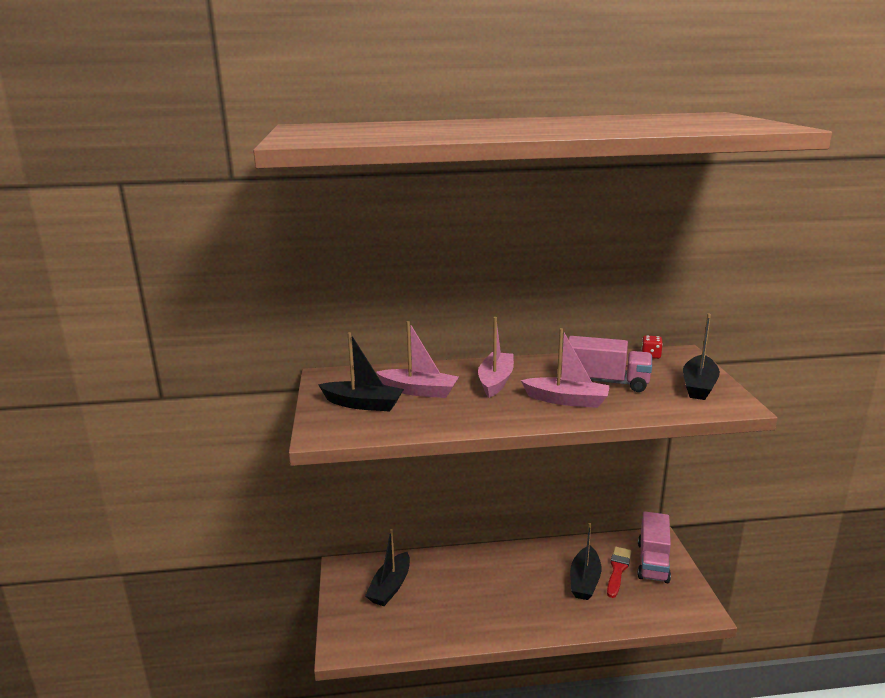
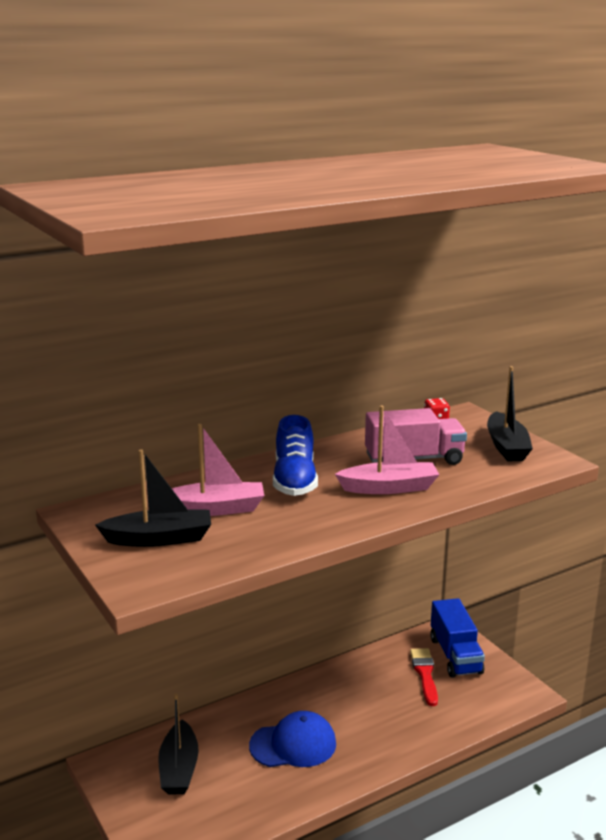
camera: 25 degrees left, 0 degrees up
pink boat [478,317,514,398] -> blue shoe [273,415,318,496]
black boat [570,523,602,600] -> none
pink truck [637,511,671,583] -> blue truck [430,598,485,678]
none -> blue cap [249,711,336,767]

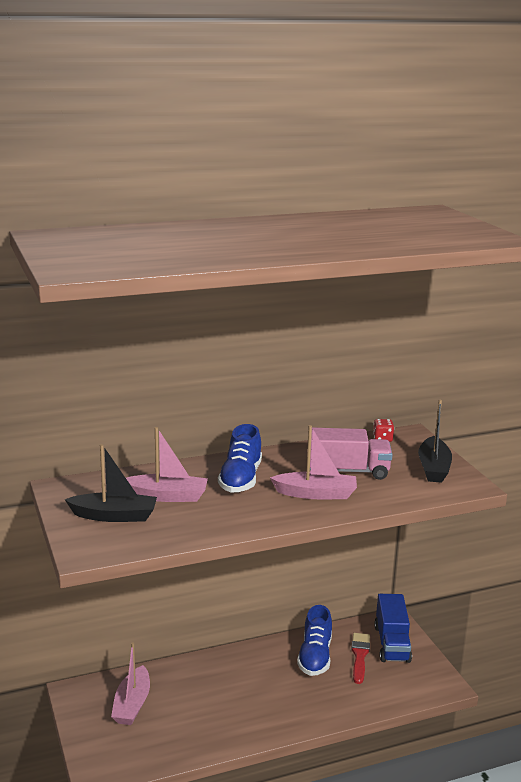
camera: 10 degrees right, 0 degrees up
black boat [158,694,199,795] -> pink boat [111,642,150,725]
blue cap [249,711,336,767] -> none
none -> blue shoe [297,605,332,676]

